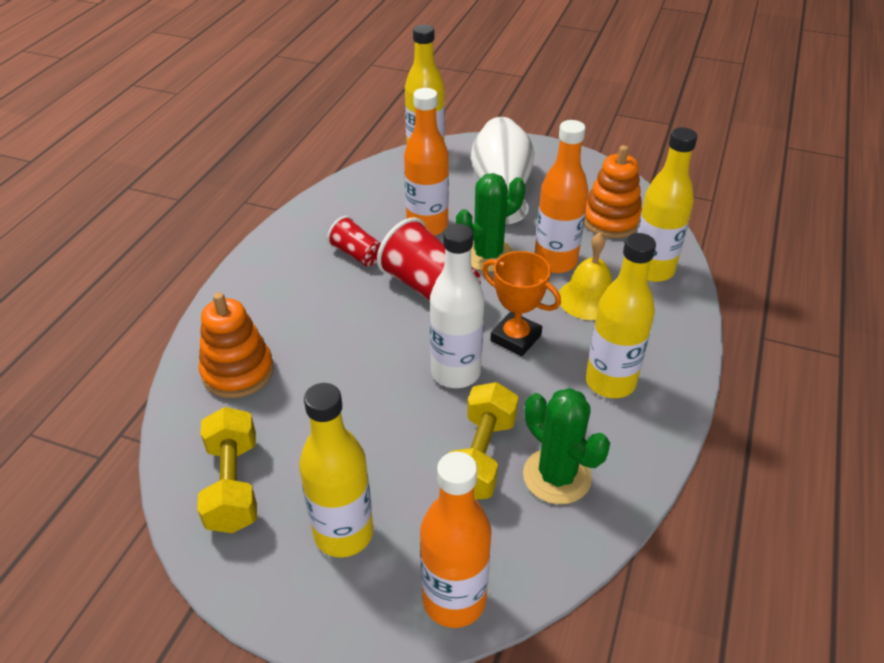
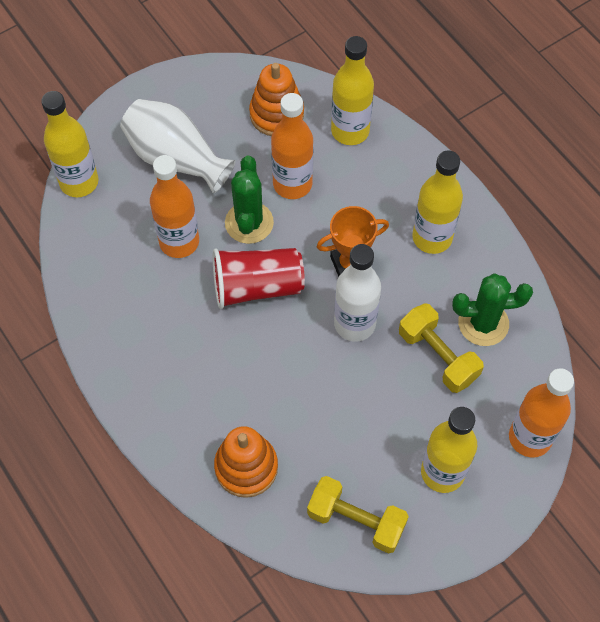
camera: 55 degrees left, 20 degrees up
red cup [327,216,381,266] -> none
yellow bell [559,232,612,320] -> none

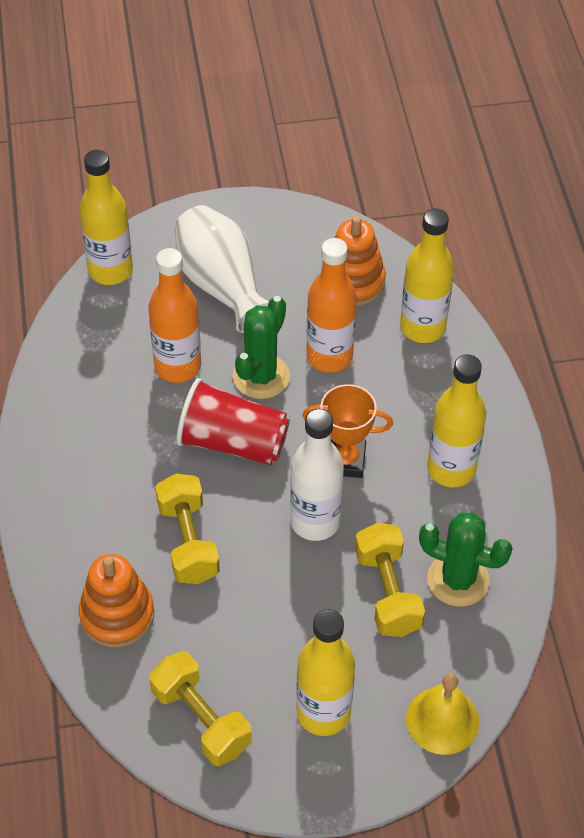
camera: 25 degrees right, 10 degrees down
orange bottle [509,368,574,457] -> yellow bell [406,673,479,755]
none -> yellow dumbbell [155,474,220,584]

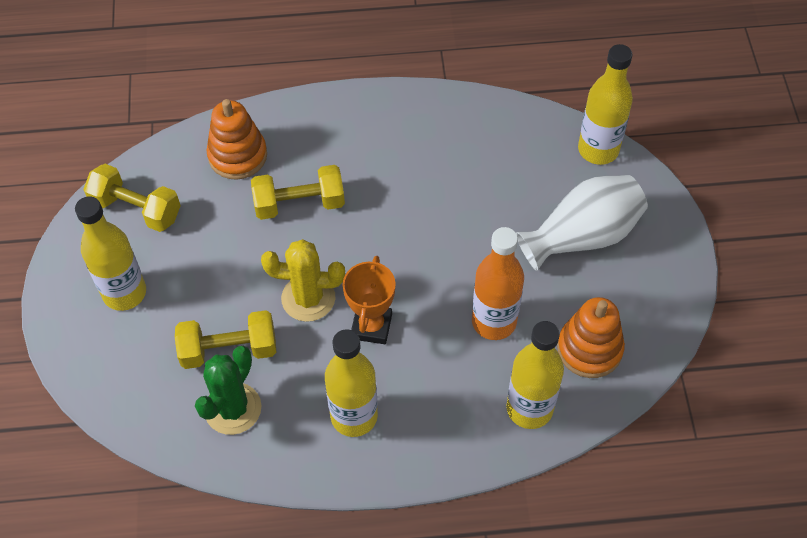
camera: 95 degrees right, 5 degrees up
orange bottle [149,248,201,383] -> none
yellow dumbbell [149,651,252,766] -> yellow dumbbell turned 60 degrees clockwise [83,164,181,232]
red cup [176,378,290,465] -> none
green cactus [233,296,290,399] -> none
white bottle [290,409,344,541] -> yellow cactus [261,239,345,322]
yellow bell [406,673,479,755] -> none

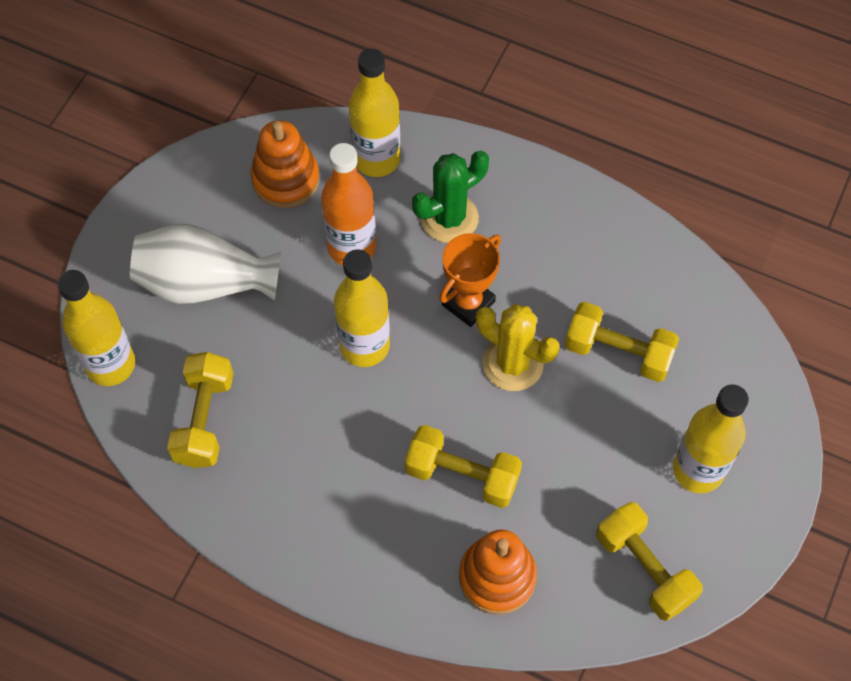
camera: 150 degrees left, 5 degrees up
green cactus [195,346,261,435] -> green cactus moved to [412,151,489,243]
yellow bottle [325,329,378,437] -> yellow bottle moved to [334,250,390,367]
none -> yellow dumbbell [167,352,234,468]

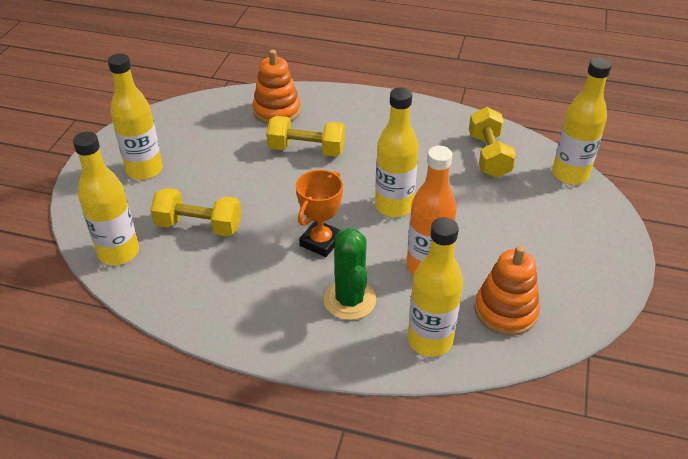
camera: 170 degrees right, 20 degrees down
white vase [130,224,281,304] -> none
green cactus [412,151,489,243] -> green cactus turned 60 degrees counterclockwise [324,228,376,320]
yellow cactus [476,304,559,391] -> none
yellow dumbbell [596,502,703,621] -> none
none -> yellow bottle [73,132,139,265]

